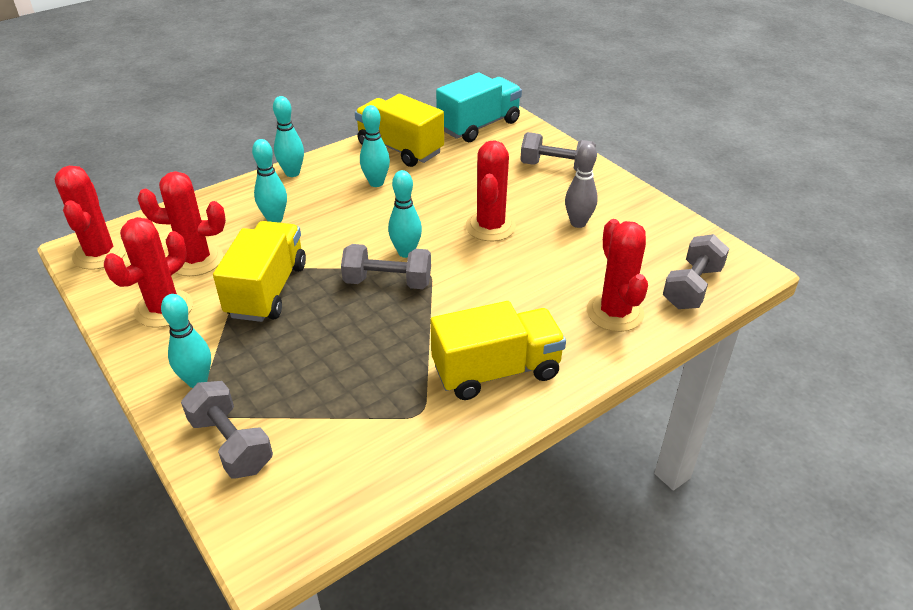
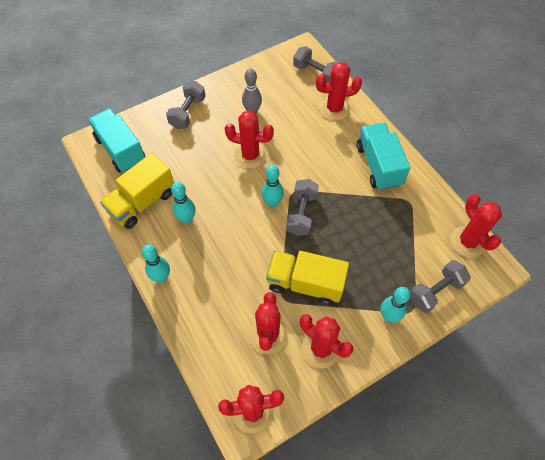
camera: 85 degrees left, 20 degrees up
turquoise bowling pin [252,139,287,223] -> none
yellow truck [431,301,566,400] -> turquoise truck [357,123,410,191]
none -> red cactus [451,194,502,257]

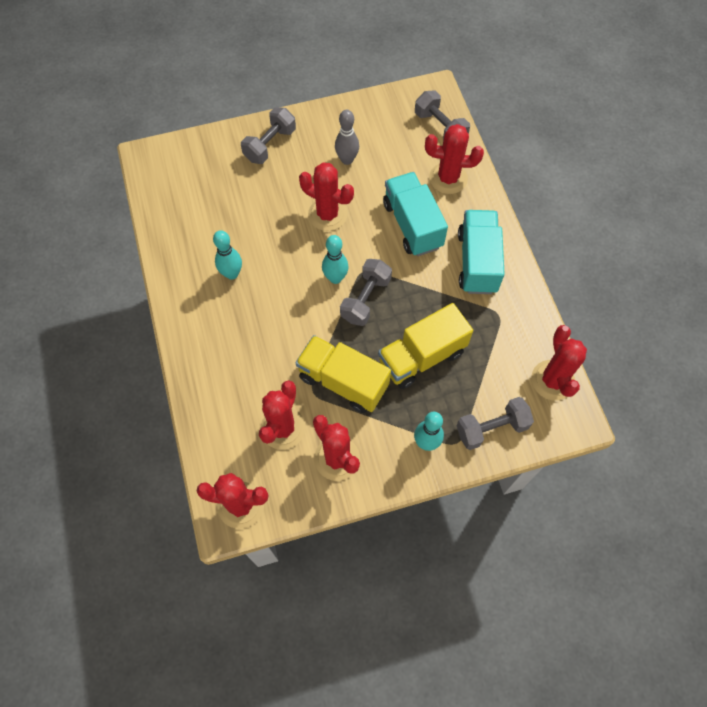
camera: 15 degrees right, 5 degrees up
turquoise truck [88,108,145,173] -> turquoise truck moved to [383,172,448,256]
yellow truck [100,153,174,229] -> yellow truck moved to [378,303,473,389]
turquoise bowling pin [142,244,170,283] -> none

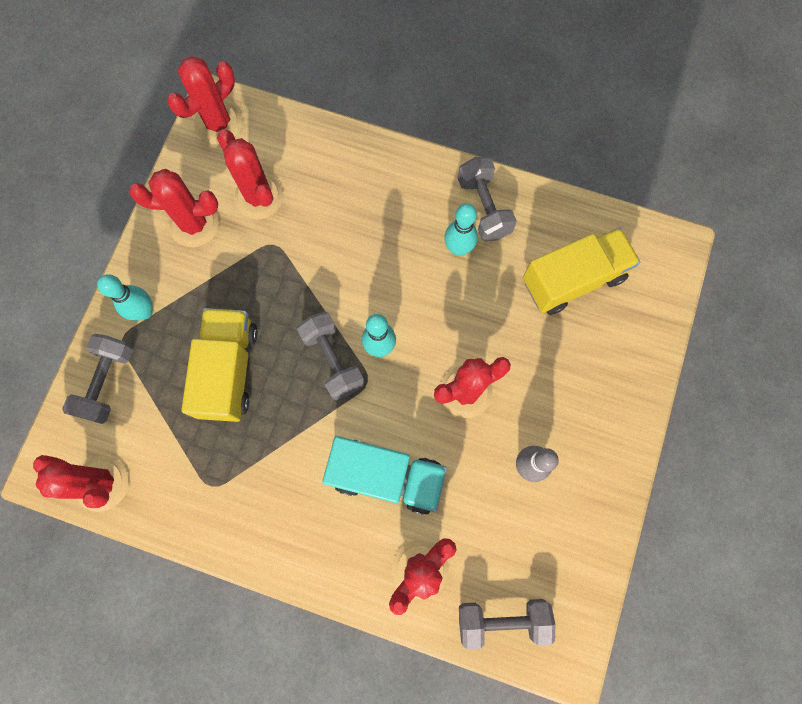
camera: 125 degrees right, 10 degrees up
grey dumbbell [241,107,296,164] -> grey dumbbell moved to [458,157,517,241]
yellow truck [295,335,391,413] -> yellow truck moved to [523,227,640,315]
turquoise truck [458,210,505,294] -> none

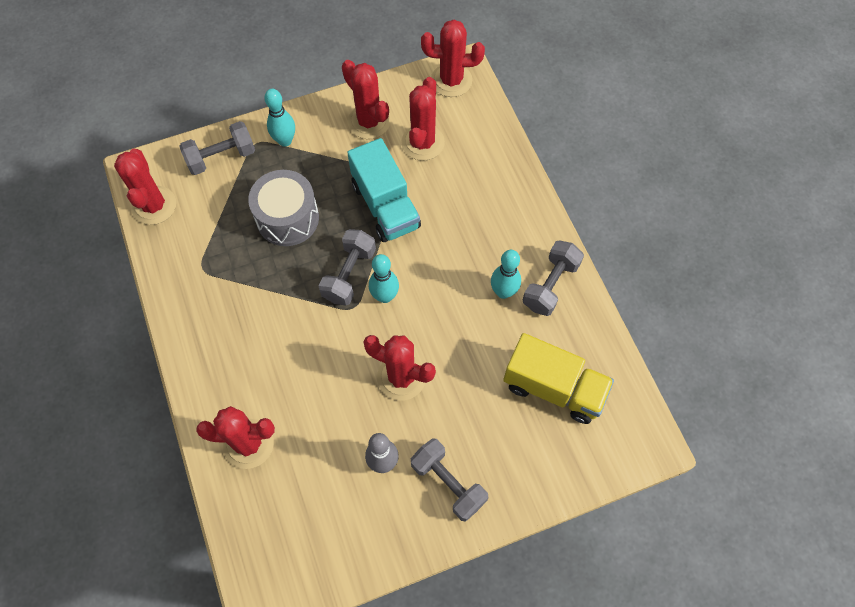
camera: 50 degrees right, 10 degrees down
yellow truck [182,308,258,422] -> grey drum [248,170,319,246]
turquoise truck [322,436,447,515] -> turquoise truck moved to [347,138,421,242]
grey dumbbell [459,599,556,649] -> grey dumbbell moved to [411,438,488,522]

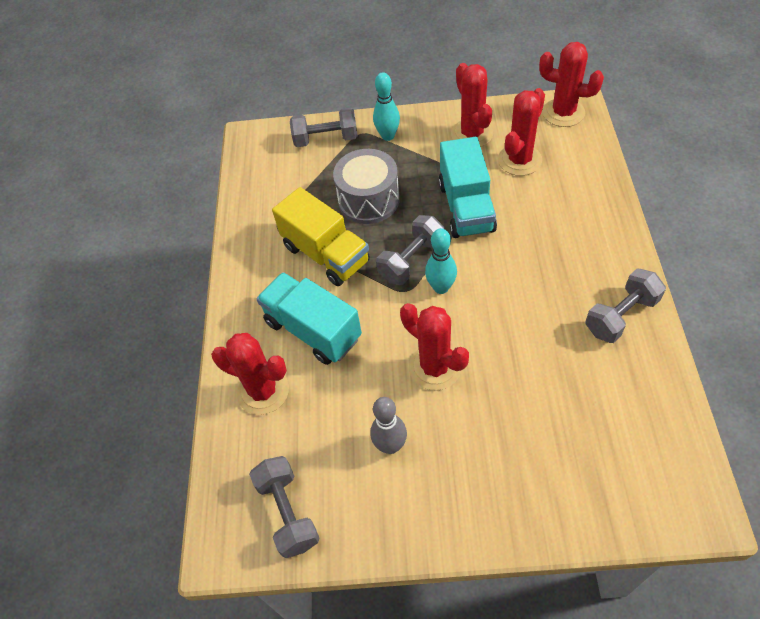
camera: 25 degrees right, 10 degrees down
red cactus [114,149,176,225] -> none
grey dumbbell [411,438,488,522] -> grey dumbbell moved to [249,456,320,558]
turquoise bowling pin [491,250,521,299] -> none
yellow truck [503,333,614,424] -> yellow truck moved to [272,187,370,286]
none -> turquoise truck [256,272,362,365]

